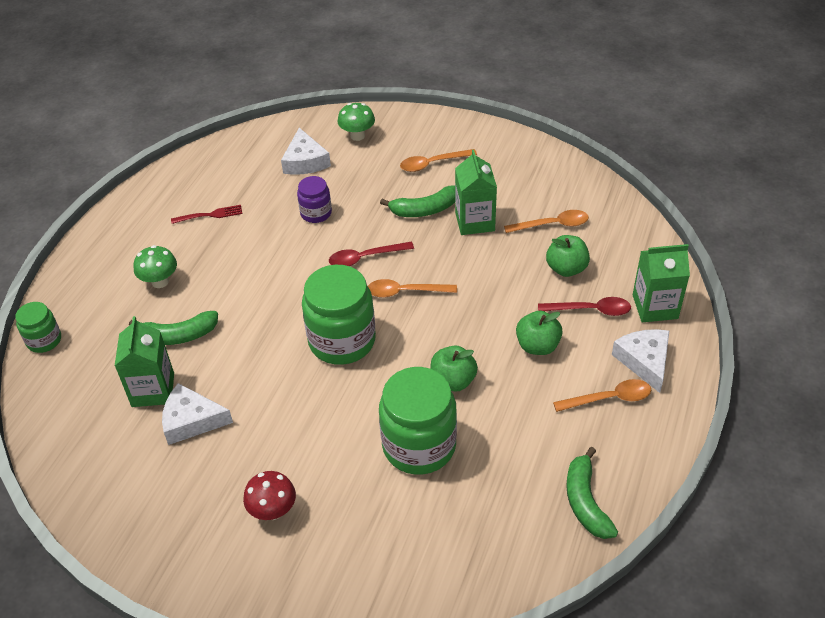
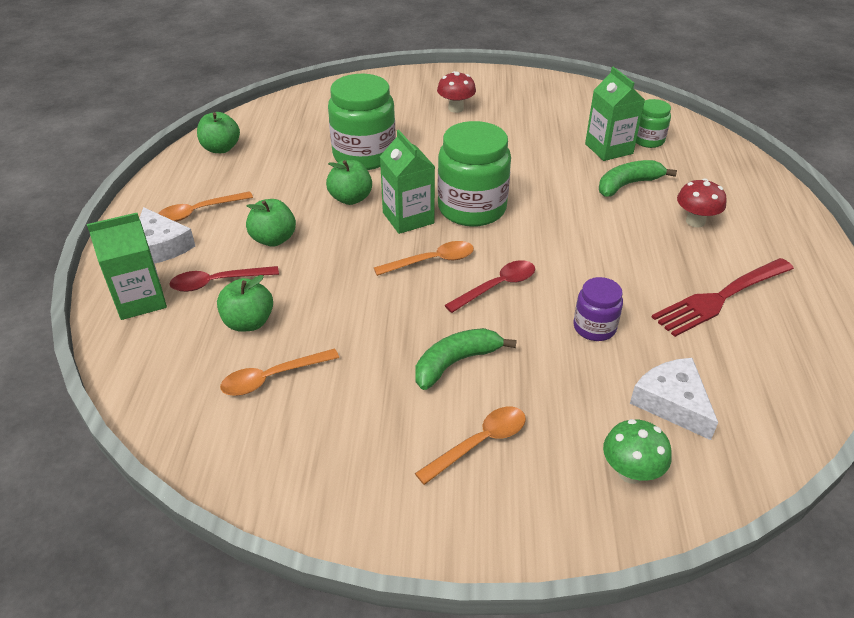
camera: 160 degrees right, 5 degrees down
green jar [15,302,61,353] -> green jar moved to [636,99,671,148]
green mushroom [134,245,177,288] -> red mushroom [677,179,727,227]
white cheese [162,383,233,445] -> none
red fork [171,205,242,224] -> red fork [652,258,794,337], size x1.89
green carton [455,150,497,235] -> green carton moved to [380,130,435,234]
green banana [566,447,618,539] -> green apple [197,112,240,153]

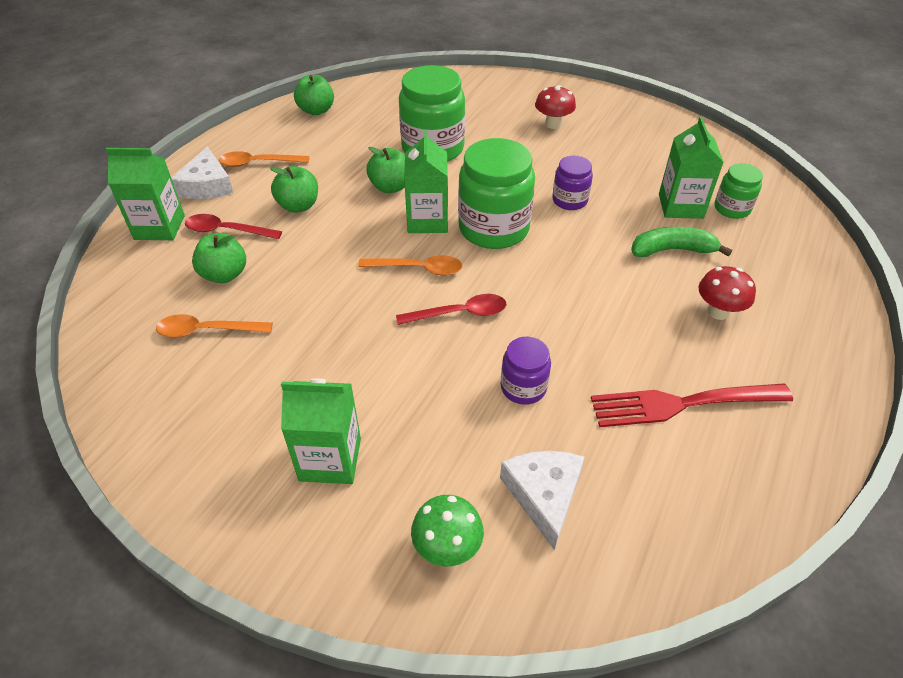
camera: 25 degrees right, 5 degrees up
green banana [415,328,517,390] -> none
orange spoon [415,407,526,485] -> green carton [281,379,361,484]
none -> purple jar [552,156,593,210]

